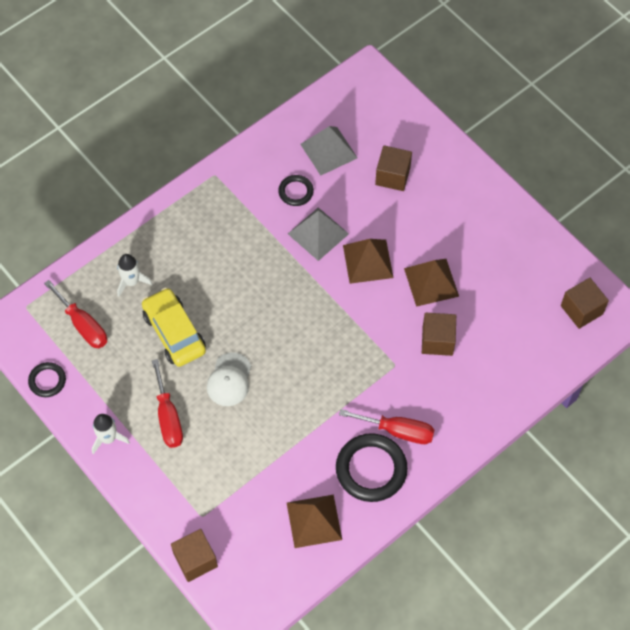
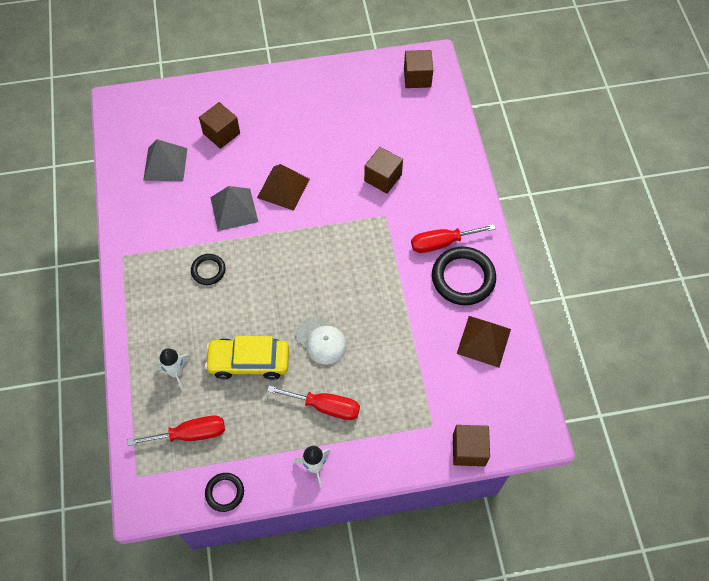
camera: 60 degrees left, 0 degrees up
black ring [278,175,314,206] -> black ring moved to [191,254,226,285]
red screwdriver [339,409,434,444] -> red screwdriver turned 150 degrees counterclockwise [411,224,496,253]
brown pyramid [404,259,459,307] -> none

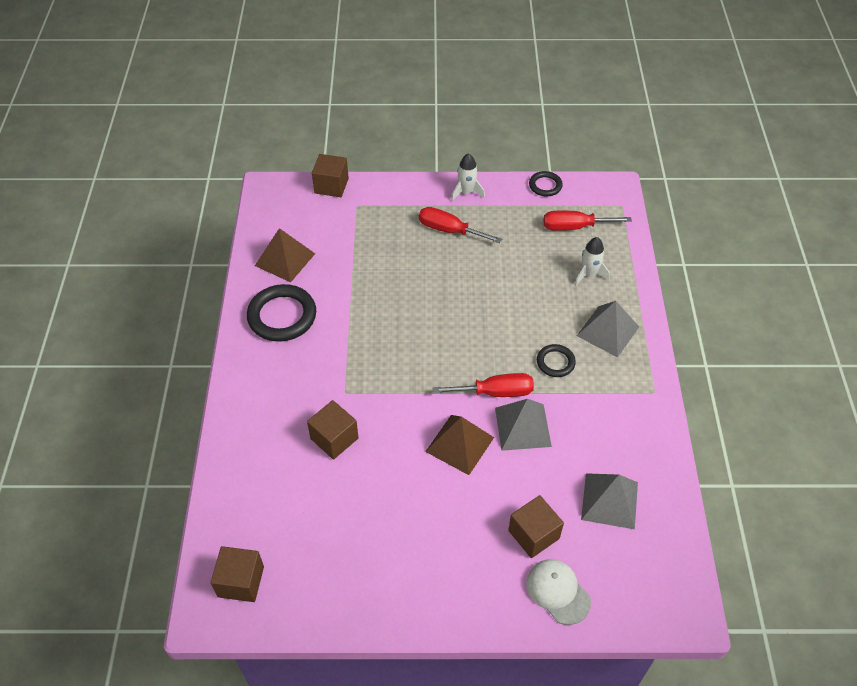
camera: 170 degrees left, 10 degrees down
yellow car [205,336,289,380] -> none
white cap [295,317,347,365] -> white cap moved to [526,559,591,625]
red screwdriver [411,224,496,253] -> red screwdriver moved to [433,373,534,397]
none -> grey pyramid [577,301,639,358]

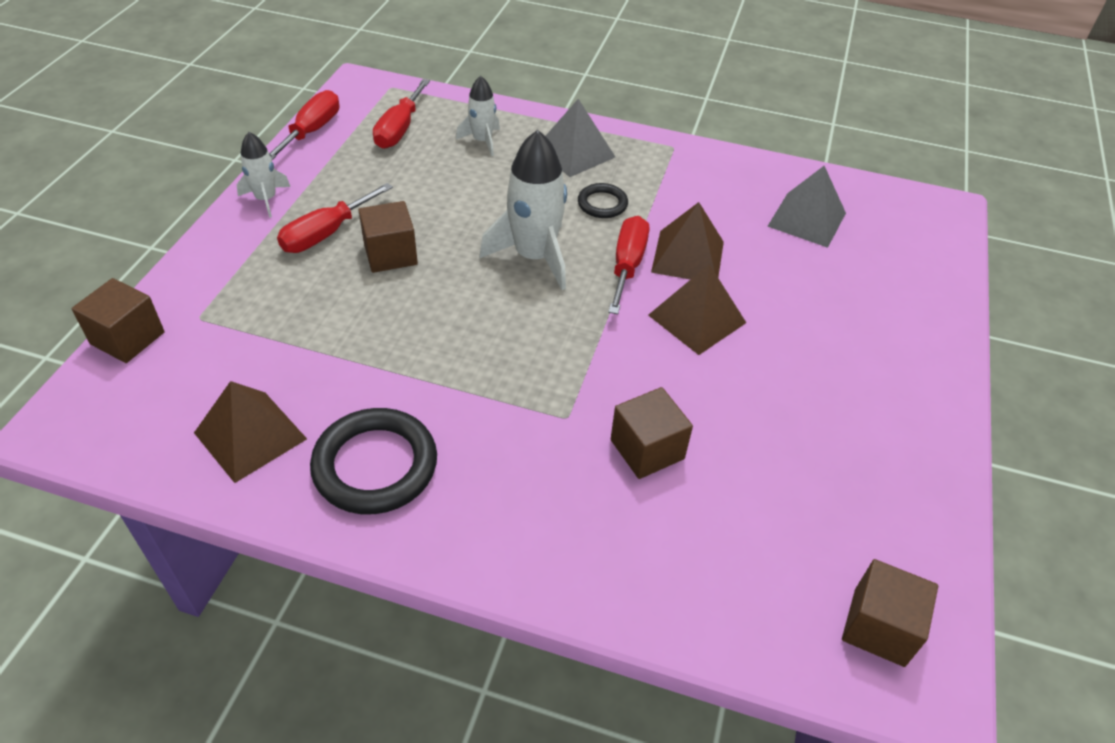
camera: 75 degrees left, 5 degrees down
grey pyramid [495,399,552,451] -> brown pyramid [651,202,724,280]
brown cube [508,495,564,558] -> brown cube moved to [358,201,418,273]
white cap [526,559,591,625] -> none
black ring [529,171,563,196] -> red screwdriver [269,90,339,160]
none -> white rocket [480,130,567,290]

